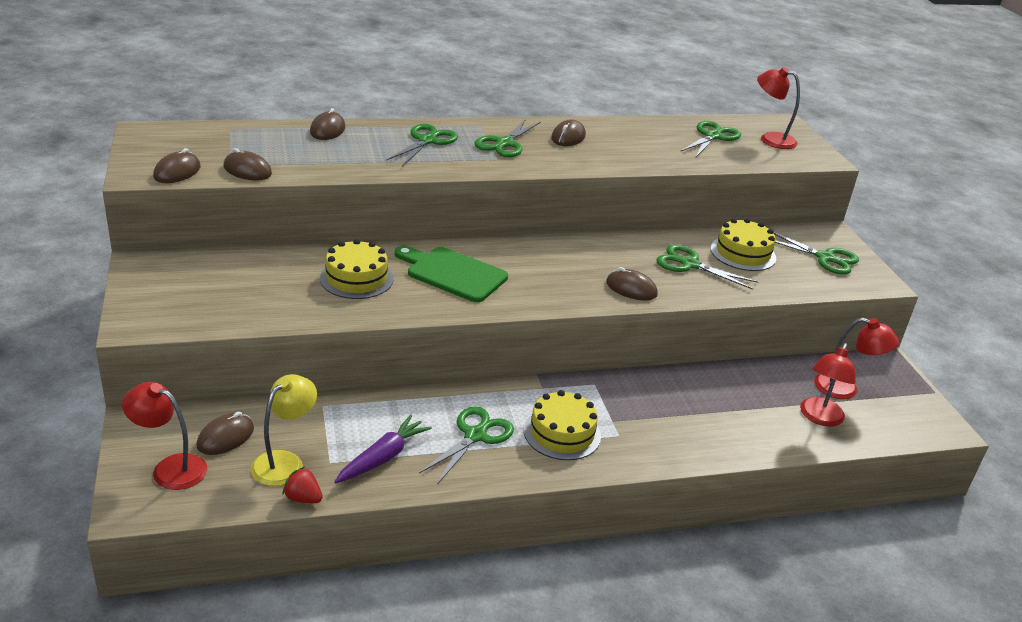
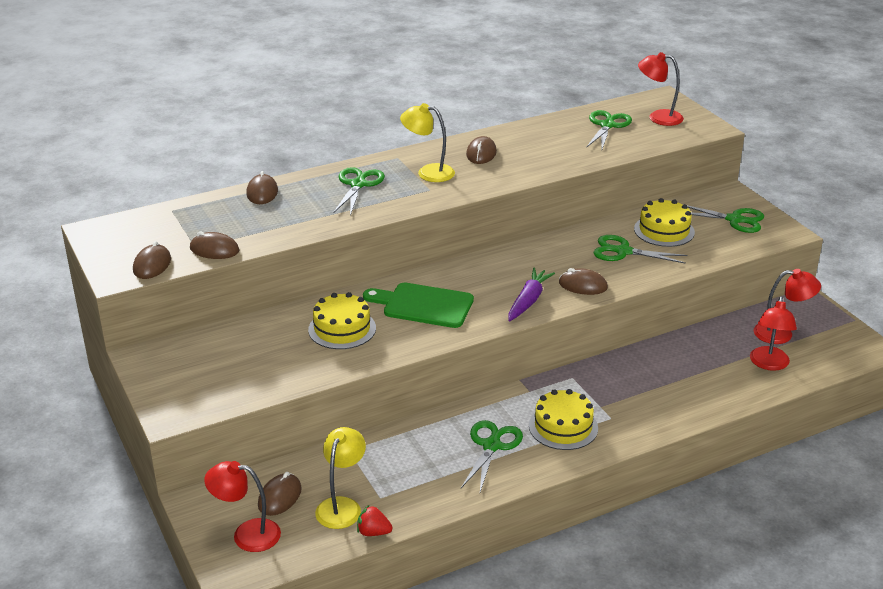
camera: 10 degrees left, 0 degrees up
purple carrot [335,415,432,483] -> purple carrot moved to [508,268,555,321]
green scissors [474,119,541,157] -> yellow lamp [400,103,455,182]

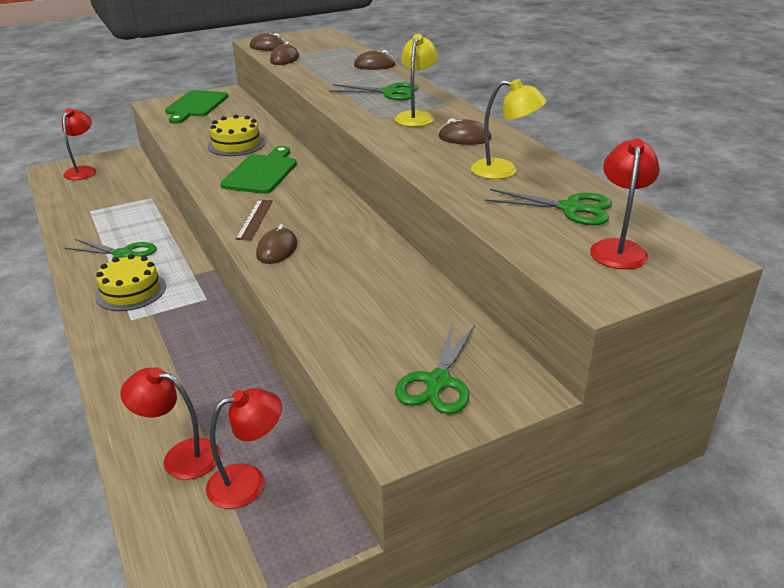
camera: 90 degrees right, 0 degrees up
brown mouse [258,472,302,516] -> none
yellow lamp [315,427,366,529] -> yellow lamp moved to [471,79,547,179]
red strawberry [357,505,393,536] -> none
purple carrot [508,268,555,321] -> brown ruler [236,200,273,240]
green scissors [593,235,688,264] -> none
yellow cake [634,198,695,247] -> none
red lamp [754,269,821,344] -> red lamp turned 120 degrees counterclockwise [206,388,282,509]
none -> green cutting board [165,90,228,124]

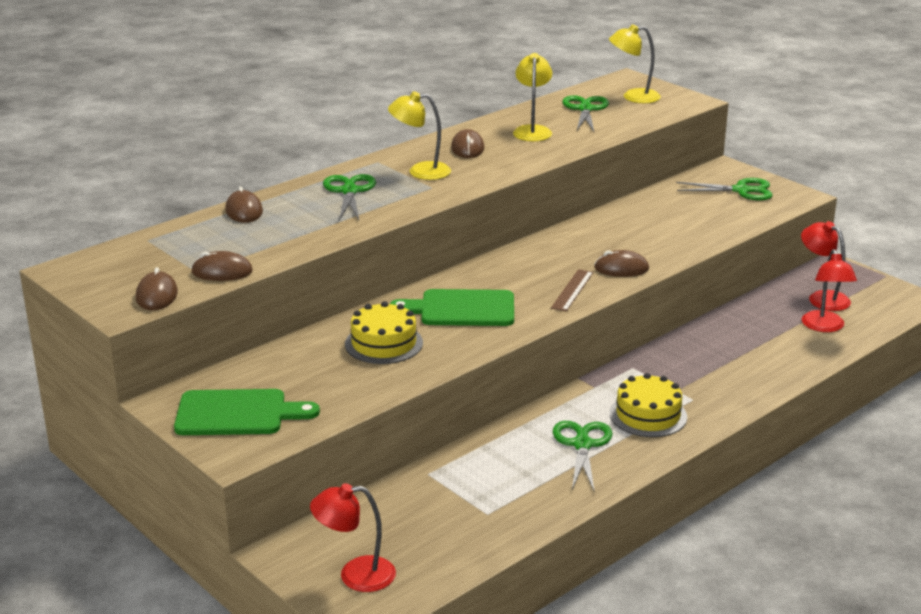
camera: 105 degrees left, 5 degrees down
brown ruler [236,200,273,240] -> brown ruler turned 60 degrees counterclockwise [551,269,593,312]
red lamp [590,139,660,269] -> yellow lamp [609,24,661,103]

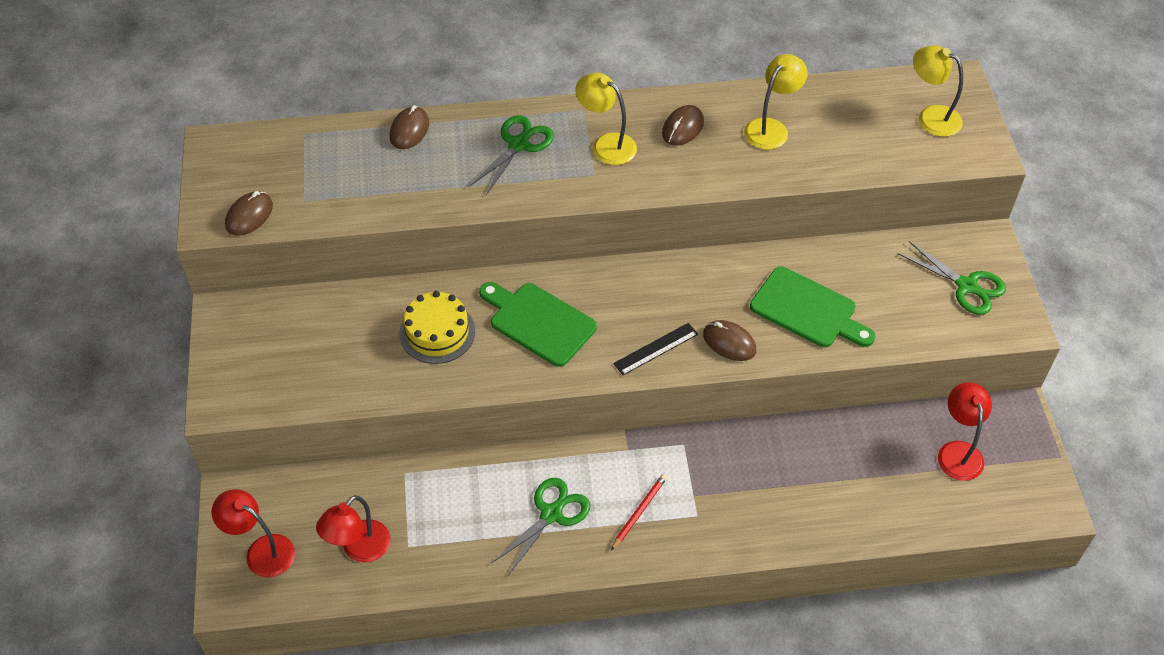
camera: 35 degrees right, 25 degrees up
green cutting board [174,389,320,435] -> green cutting board moved to [750,267,875,347]
brown mouse [191,251,253,281] -> none
brown ruler [551,269,593,312] -> black ruler [613,323,698,375]
green scissors [562,95,609,132] -> none
yellow cake [610,373,687,437] -> red pencil [611,474,667,550]
red lamp [802,249,857,332] -> red lamp moved to [316,495,391,562]

